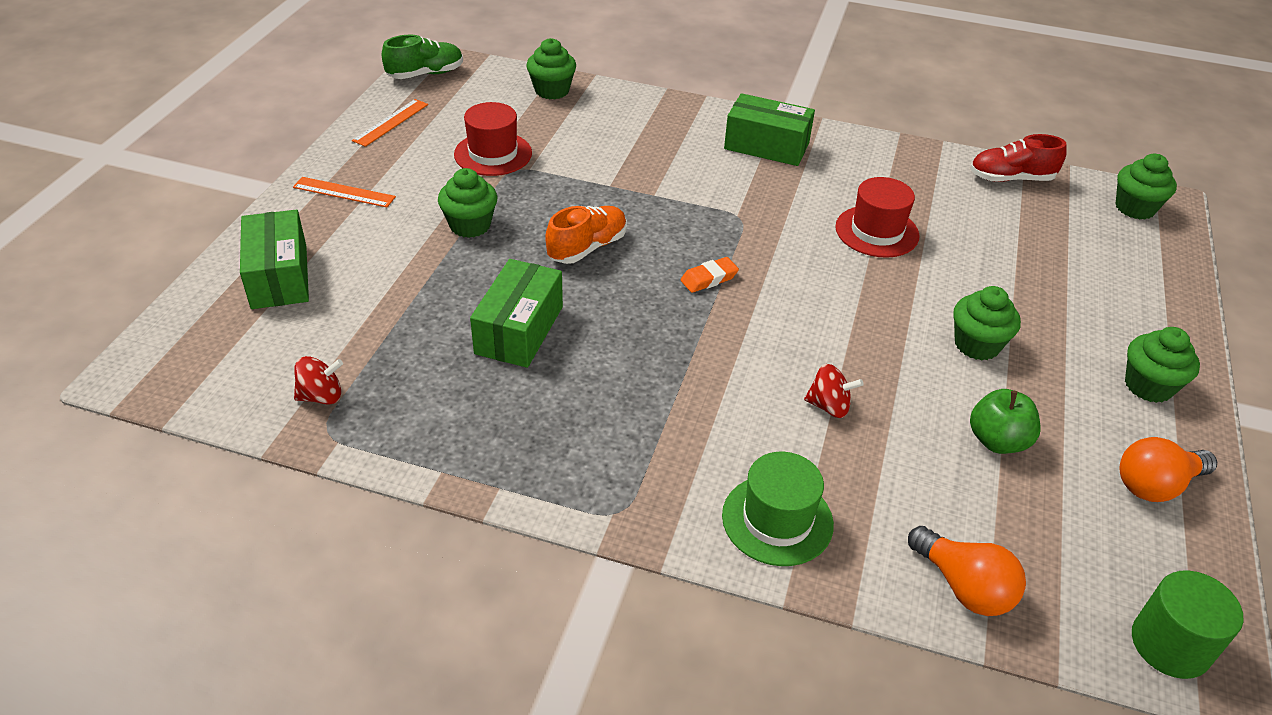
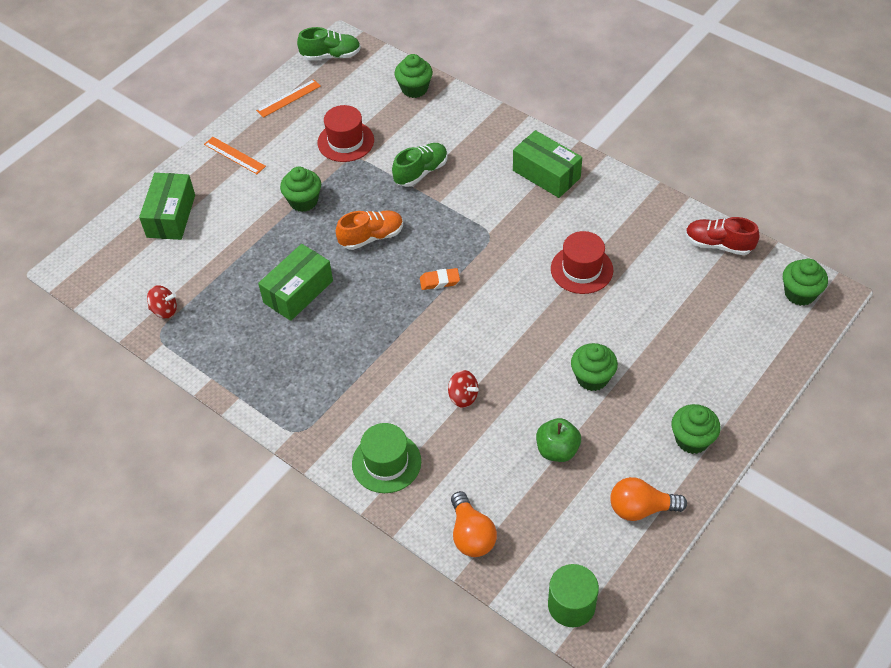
camera: 25 degrees right, 10 degrees up
none -> green shoe [392,143,448,187]

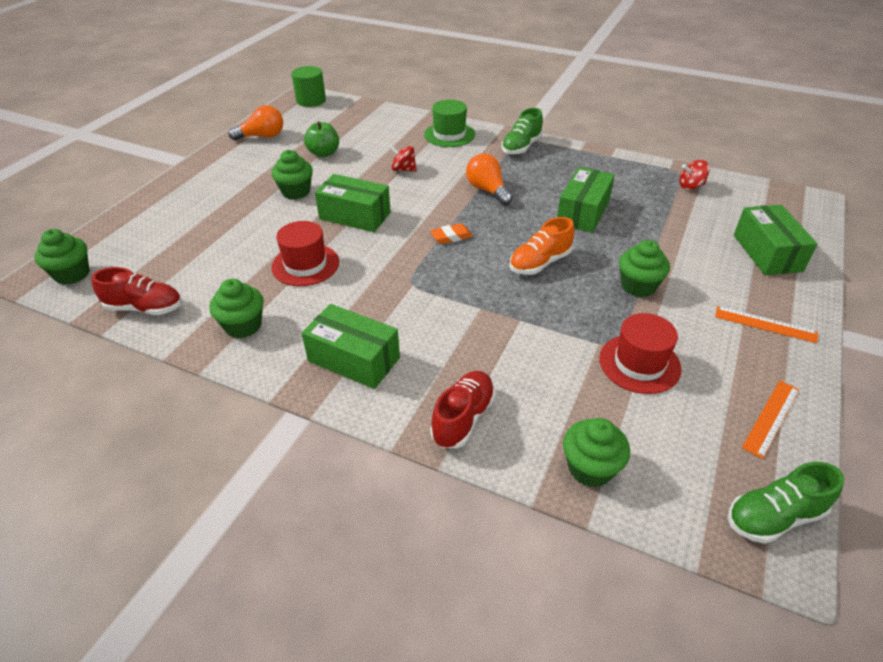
camera: 165 degrees right, 10 degrees down
green shoe [392,143,448,187] -> green shoe moved to [501,108,543,155]
orange light bulb [451,491,497,557] -> orange light bulb moved to [466,153,513,205]
green cupcake [672,404,721,454] -> green cupcake moved to [209,279,264,338]
none -> green box [315,174,391,232]
none -> red shoe [430,371,496,448]

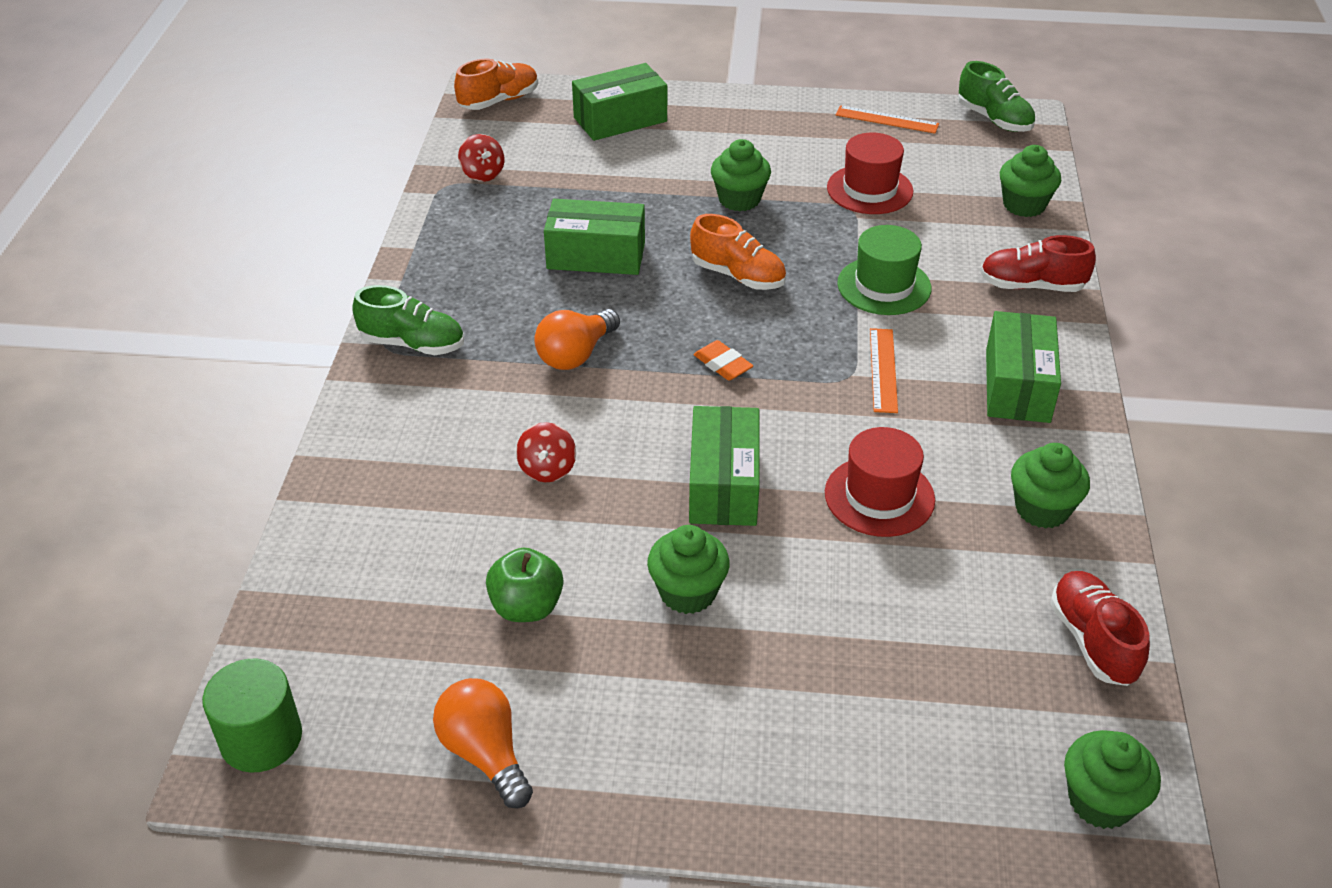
camera: 110 degrees left, 0 degrees up
green hat [424,100,475,147] -> green hat moved to [837,225,931,315]
orange ruler [715,306,818,343] -> orange ruler moved to [870,328,898,413]
none -> orange shoe [454,58,538,110]

